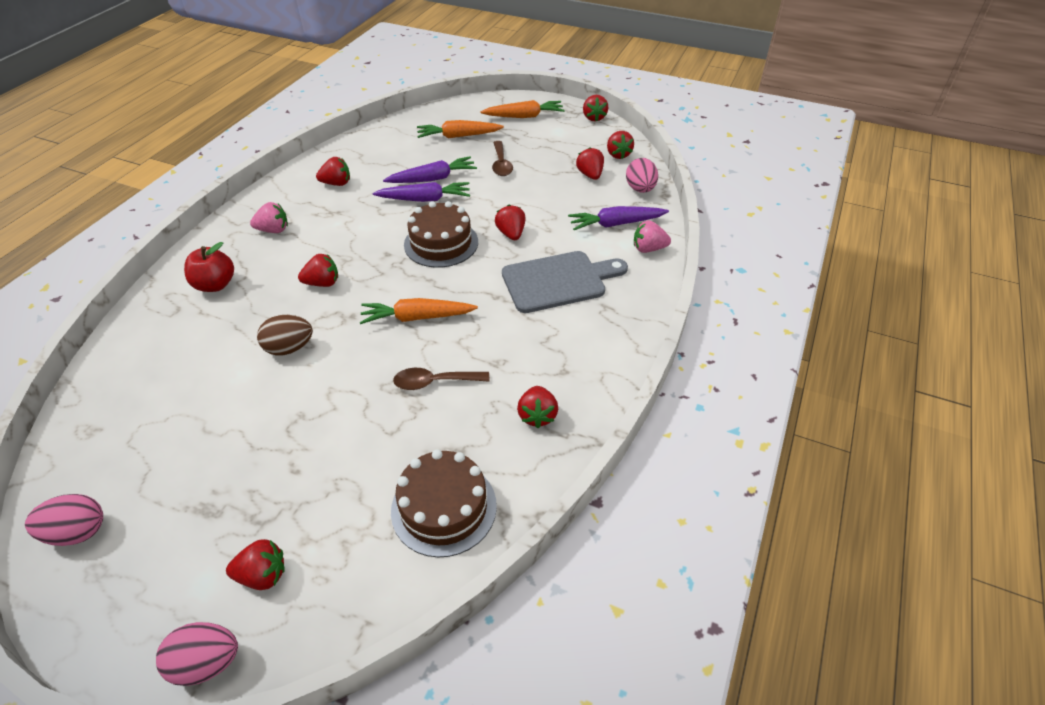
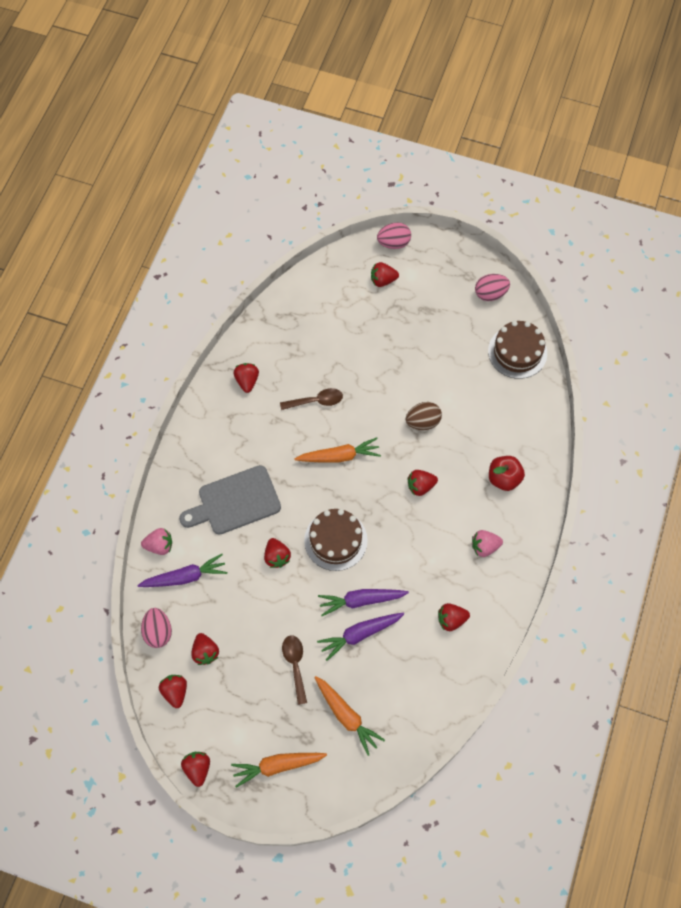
camera: 175 degrees right, 20 degrees up
brown cake [391,449,497,557] -> brown cake moved to [488,321,547,379]
orange carrot [417,120,504,138] -> orange carrot turned 60 degrees clockwise [314,676,385,756]

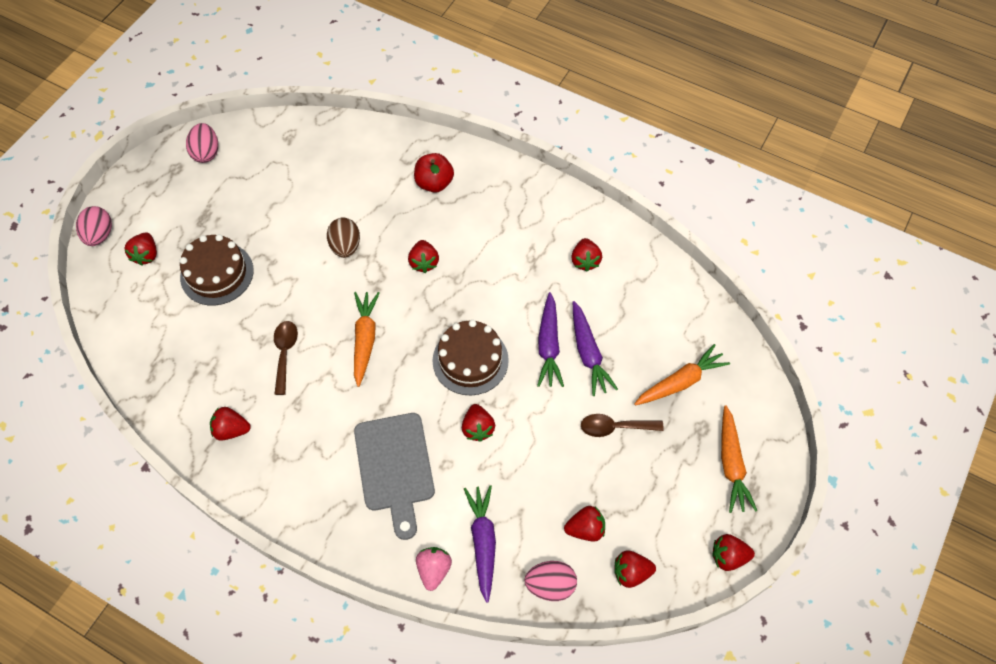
camera: 80 degrees left, 5 degrees down
red strawberry [264,538,291,568] -> red strawberry turned 90 degrees clockwise [462,404,495,442]
pink strawberry [472,530,503,557] -> none
brown cake [488,321,547,379] -> brown cake moved to [180,234,254,306]

